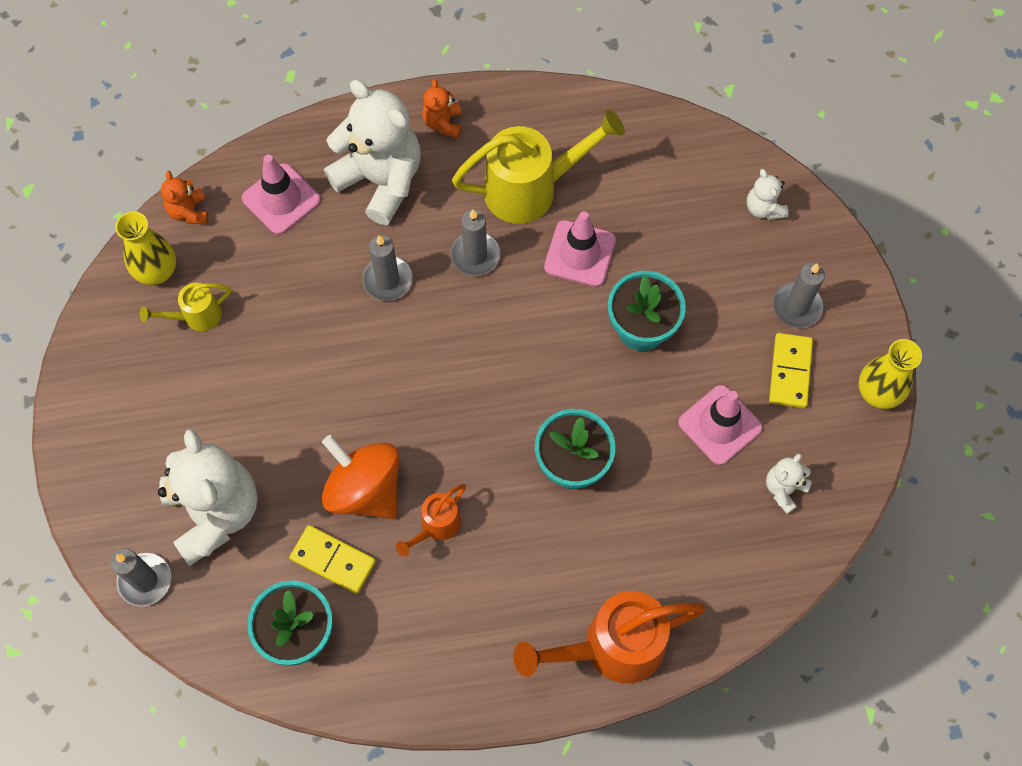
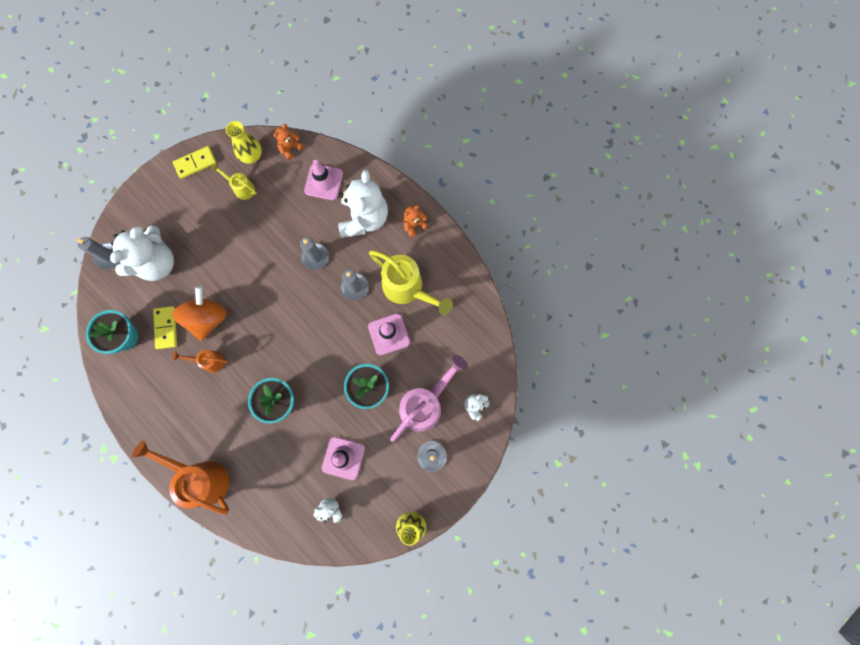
camera: 55 degrees right, 10 degrees up
yellow domino [769,333,813,408] -> yellow domino moved to [173,146,217,179]
none -> pink watering can [390,355,468,442]

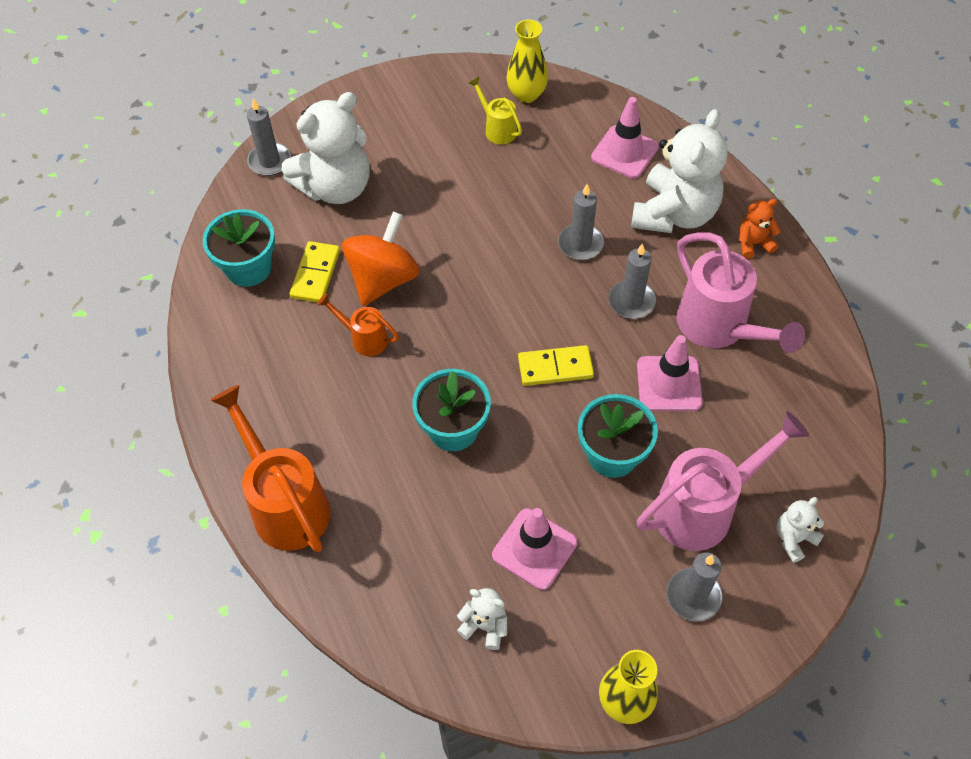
camera: 20 degrees right, 20 degrees down
yellow domino [173,146,217,179] -> yellow domino moved to [518,345,594,386]
orange teddy bear [273,124,303,160] -> none
yellow watering can [369,250,453,315] -> pink watering can [676,232,805,353]

